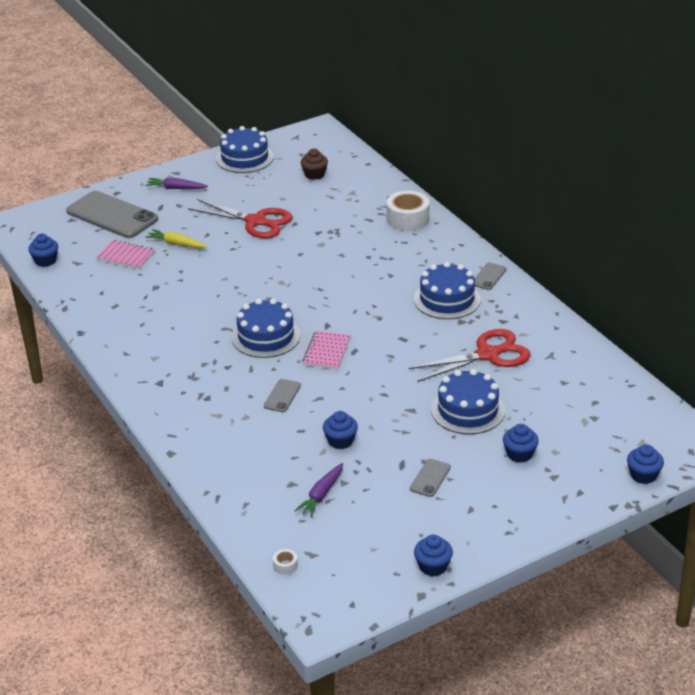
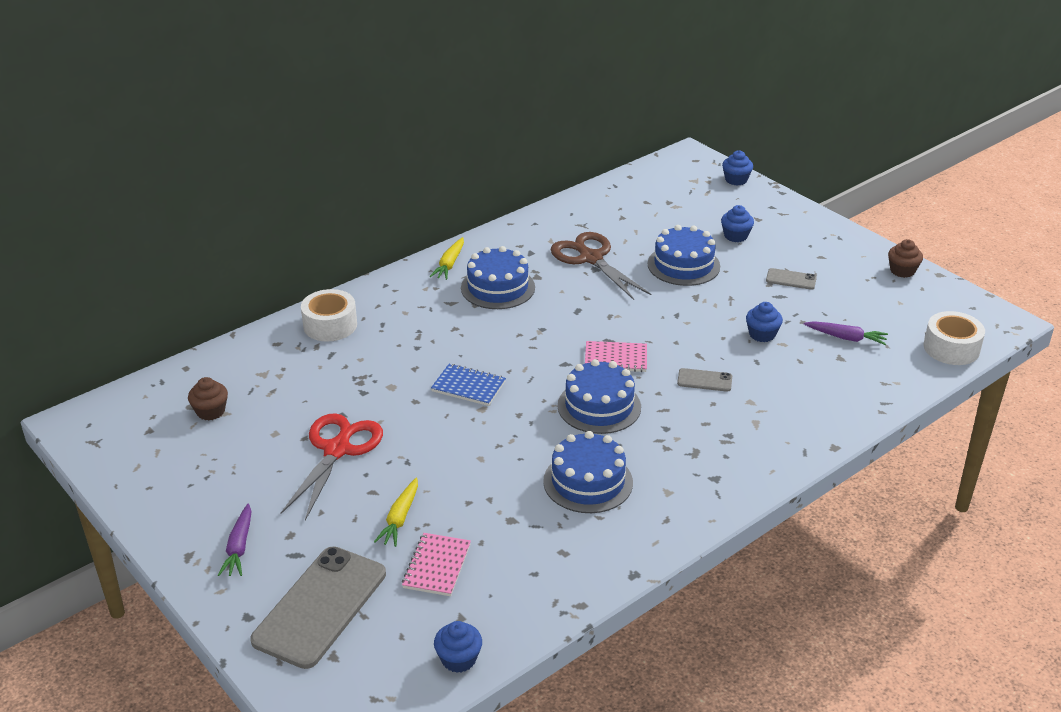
camera: 100 degrees left, 0 degrees up
blue cake [216,126,274,173] -> blue cake moved to [543,431,633,513]
white tape [273,549,298,575] -> white tape [924,311,985,365], size x2.36
red scissors [408,329,531,382] -> brown scissors [551,232,651,300]
blue cupcake [414,535,453,576] -> brown cupcake [888,239,923,278]
grey phone [475,262,507,290] -> yellow carrot [429,237,464,280]
none -> blue notebook [431,364,506,406]

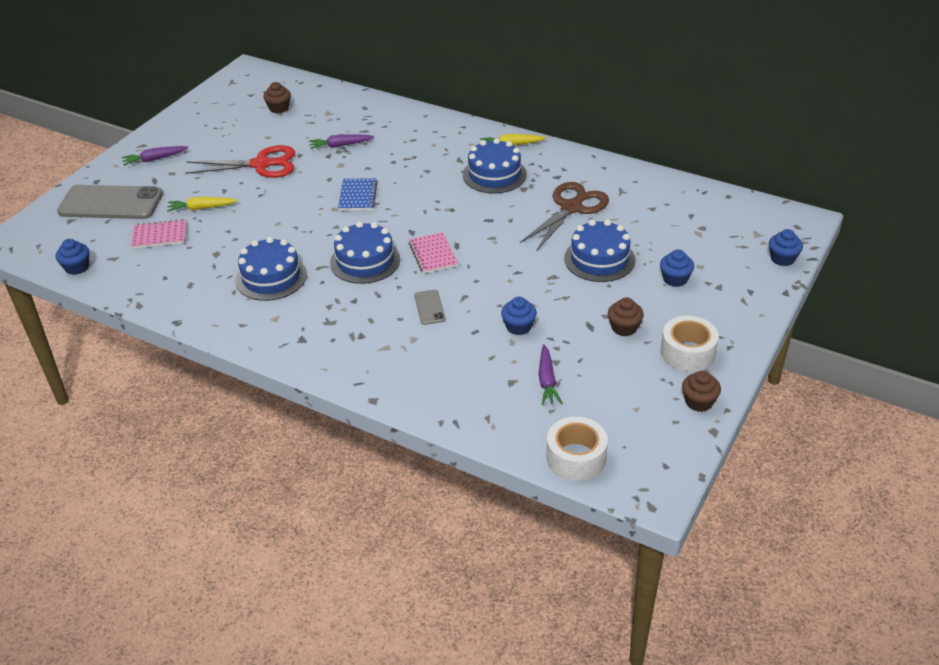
camera: 70 degrees right, 5 degrees up
white tape [301,289,357,342] -> white tape moved to [661,316,719,372]
grey phone [766,268,817,290] -> brown cupcake [608,297,644,336]
none -> purple carrot [309,134,374,149]

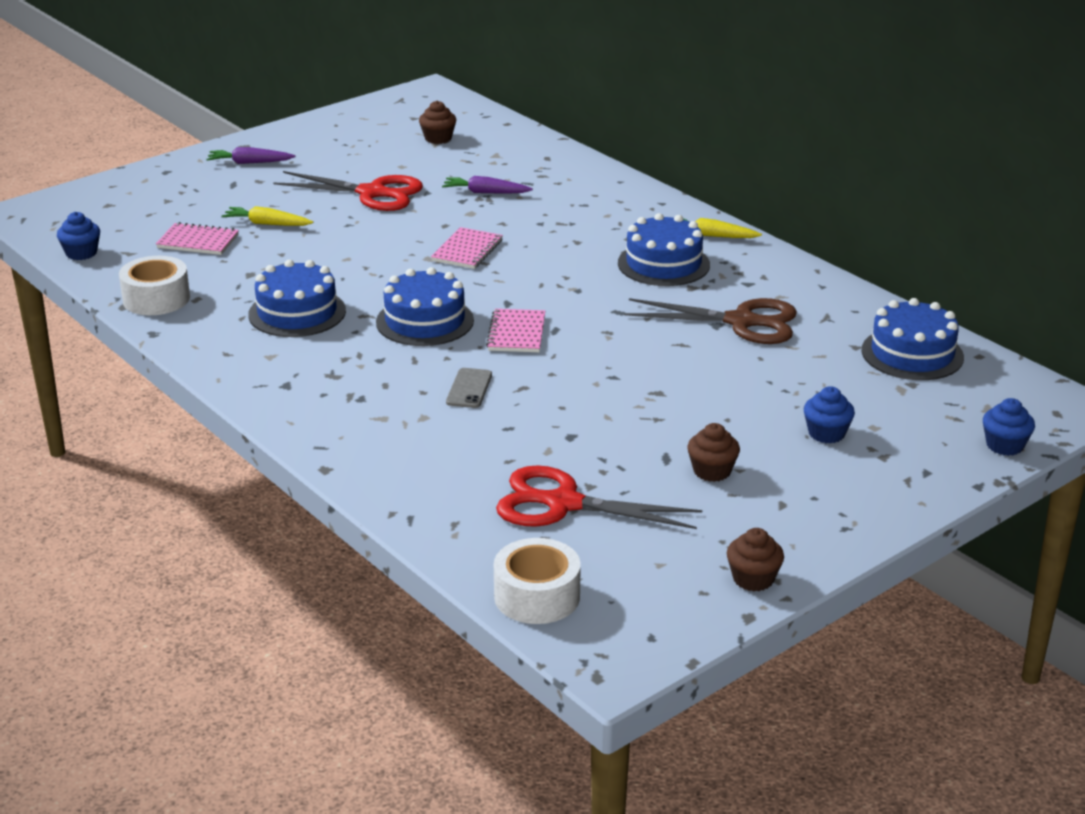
camera: 20 degrees right, 10 degrees down
grey phone [57,185,163,219] -> none
blue notebook [338,178,377,211] -> pink notebook [431,227,503,269]
blue cupcake [501,297,537,335] -> none
brown scissors [520,182,609,251] -> brown scissors turned 45 degrees clockwise [624,298,797,344]
purple carrot [539,344,562,405] -> red scissors [496,465,702,529]
blue cake [564,220,635,282] -> blue cake moved to [861,298,964,380]
white tape [661,316,719,372] -> white tape moved to [119,256,190,315]

